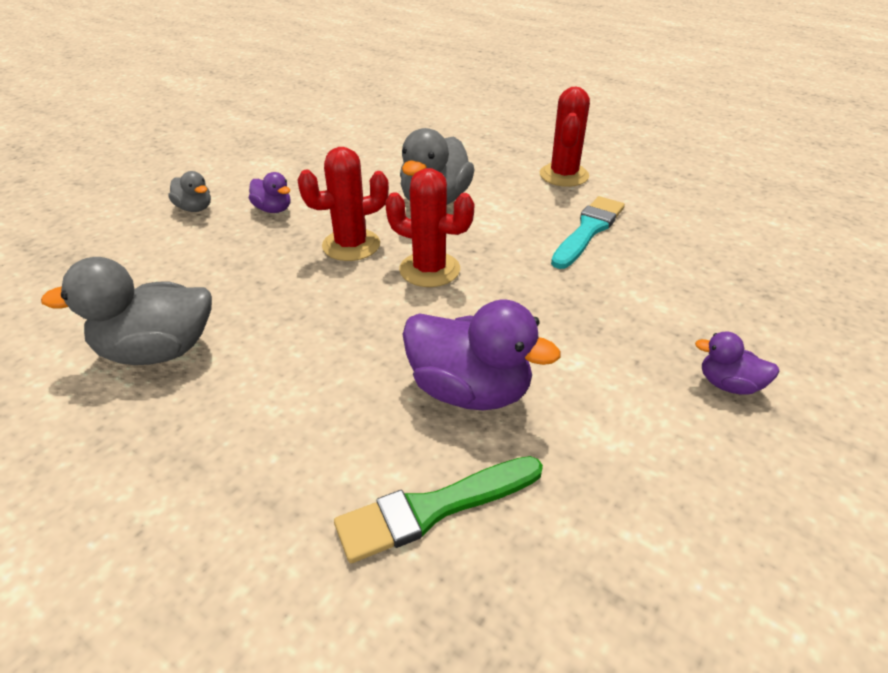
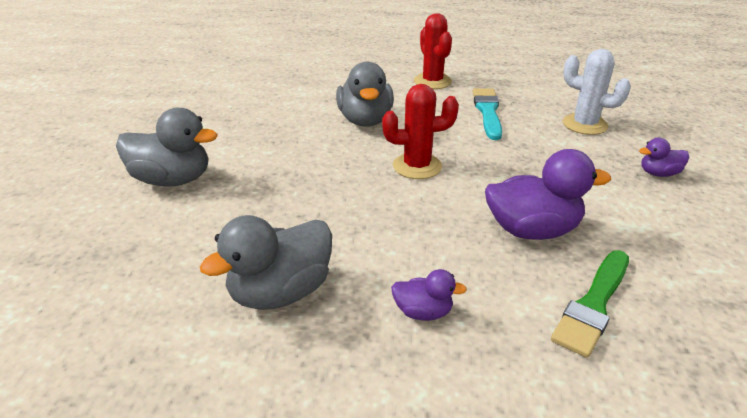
camera: 30 degrees left, 5 degrees down
grey duck [168,171,211,212] -> grey duck [116,108,218,187], size x1.93
purple duck [249,172,291,213] -> purple duck moved to [391,269,467,321]
red cactus [297,147,389,261] -> none
none -> white cactus [563,49,631,135]

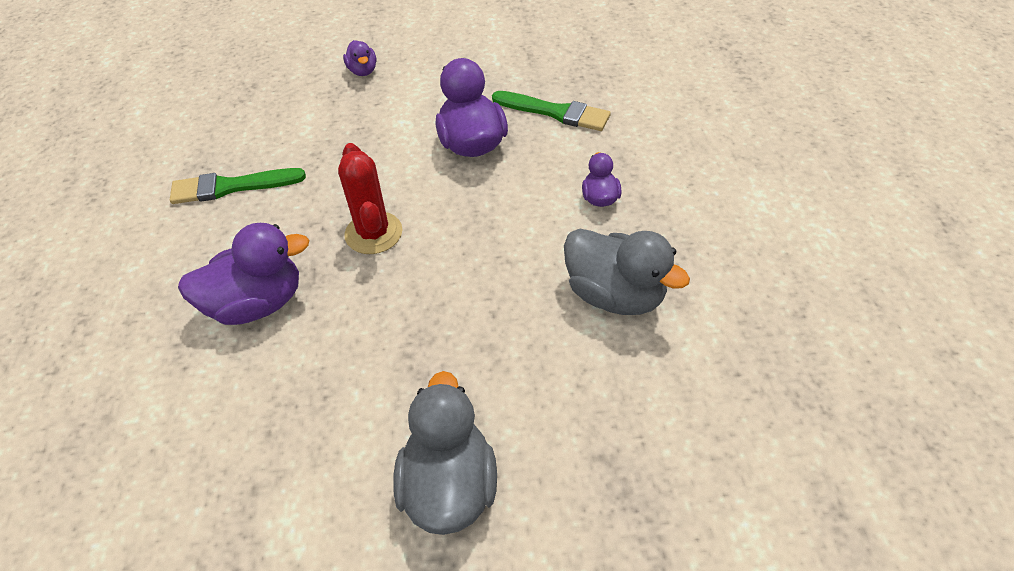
camera: 100 degrees left, 15 degrees up
grey duck [336,62,394,127] -> purple duck [178,223,309,325]
red cactus [414,13,452,89] -> none
turquoise brush [472,88,502,140] -> green brush [170,168,306,204]
white cactus [563,49,631,135] -> none

